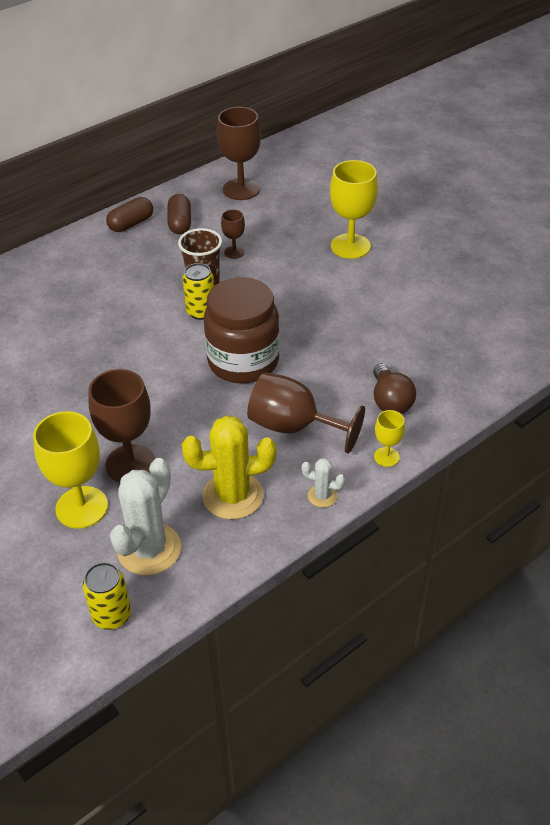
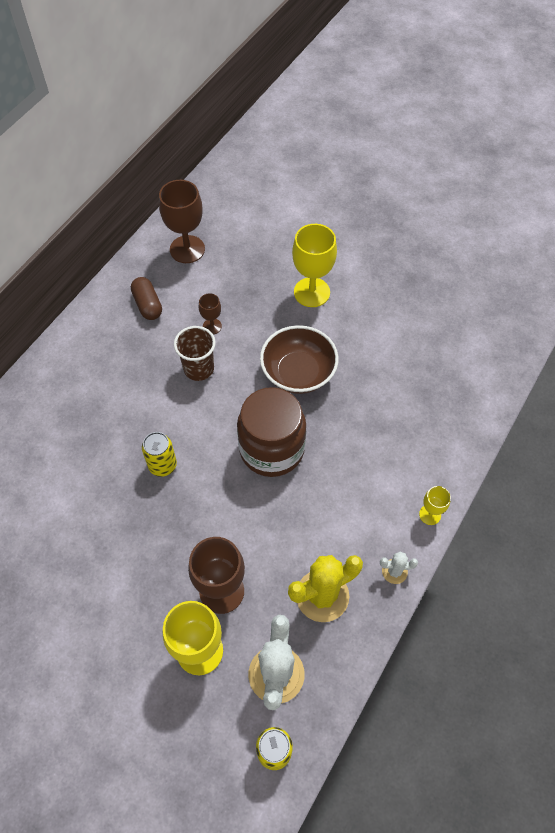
camera: 20 degrees left, 15 degrees up
brown capsule [106,197,153,232] -> none
yellow can [183,263,214,320] -> yellow can moved to [142,432,177,477]
brown goblet [247,372,365,454] -> none
brown light bulb [373,364,416,414] -> none
none -> brown bowl [260,325,339,394]

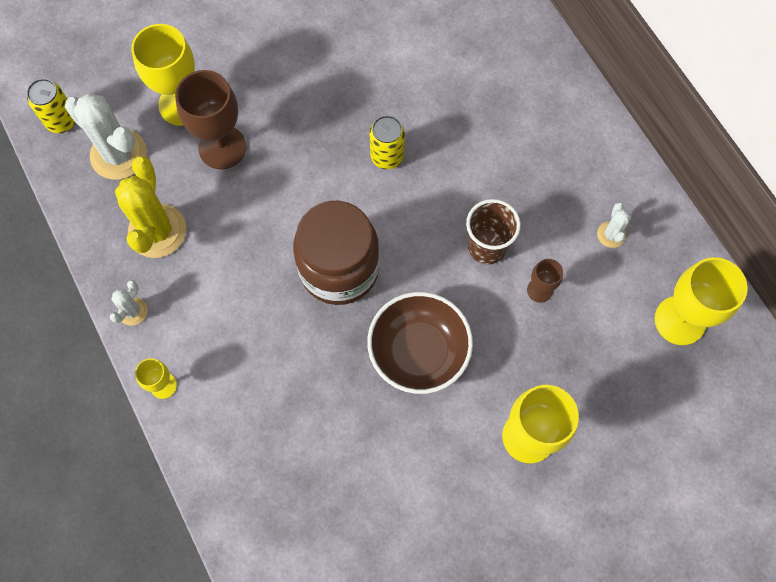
camera: 120 degrees right, 10 degrees up
brown capsule [131,277,162,320] -> white cactus [597,202,631,248]
brown goblet [159,180,205,263] -> yellow goblet [655,257,748,345]

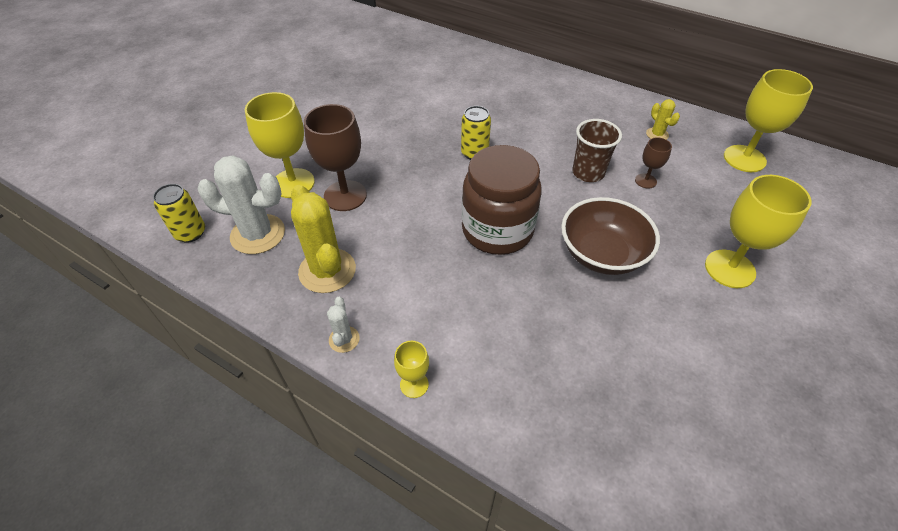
camera: 30 degrees left, 20 degrees down
white cactus [597,202,631,248] -> yellow cactus [646,99,680,140]

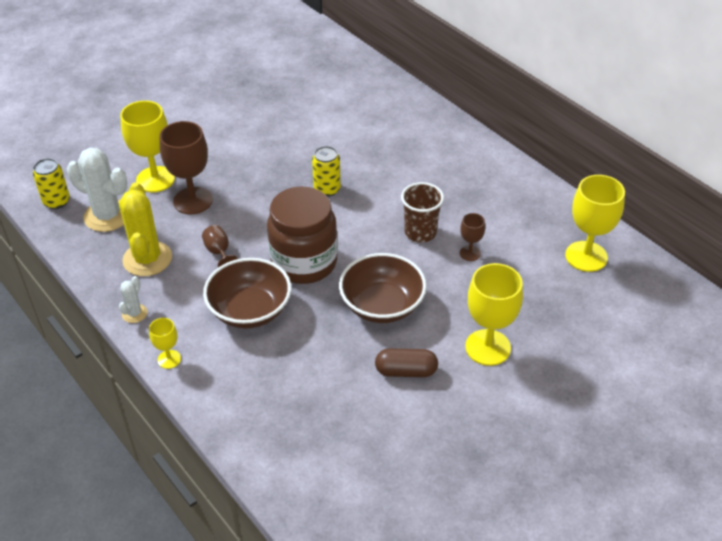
camera: 20 degrees right, 5 degrees down
yellow cactus [646,99,680,140] -> none
none -> brown goblet [202,225,238,268]
none -> brown bowl [203,258,291,328]
none -> brown capsule [375,348,438,377]

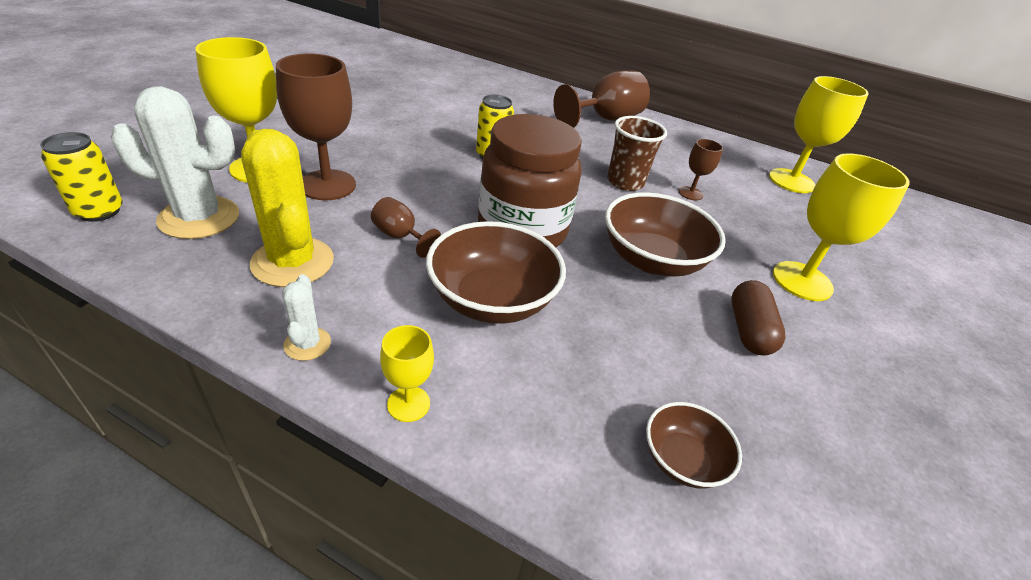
camera: 30 degrees left, 5 degrees down
brown capsule [375,348,438,377] -> brown capsule turned 60 degrees counterclockwise [732,280,786,356]
none -> brown goblet [553,71,650,128]
none -> brown bowl [646,402,742,488]

